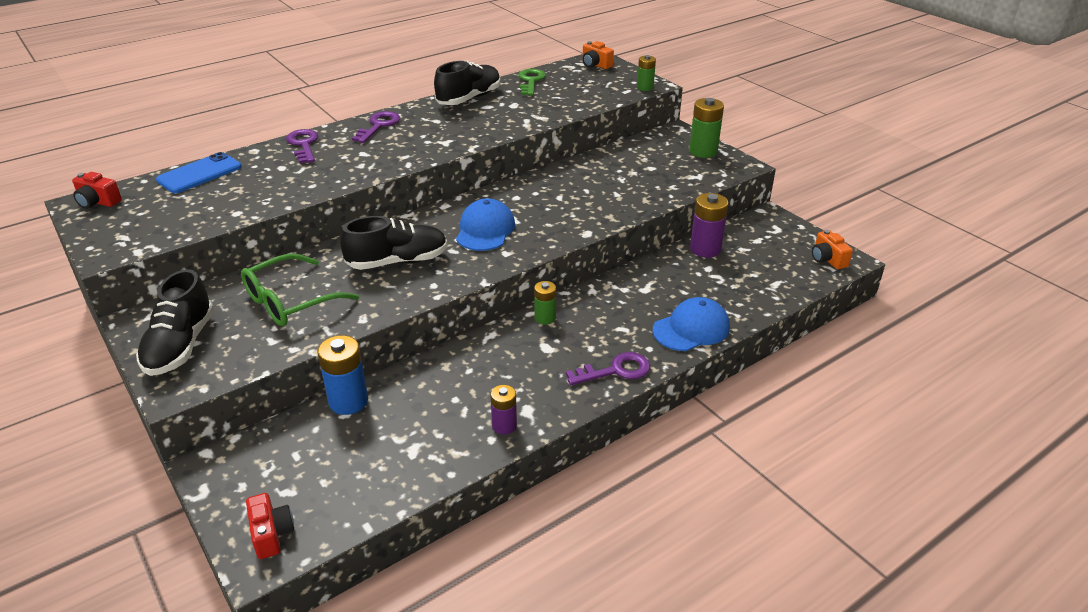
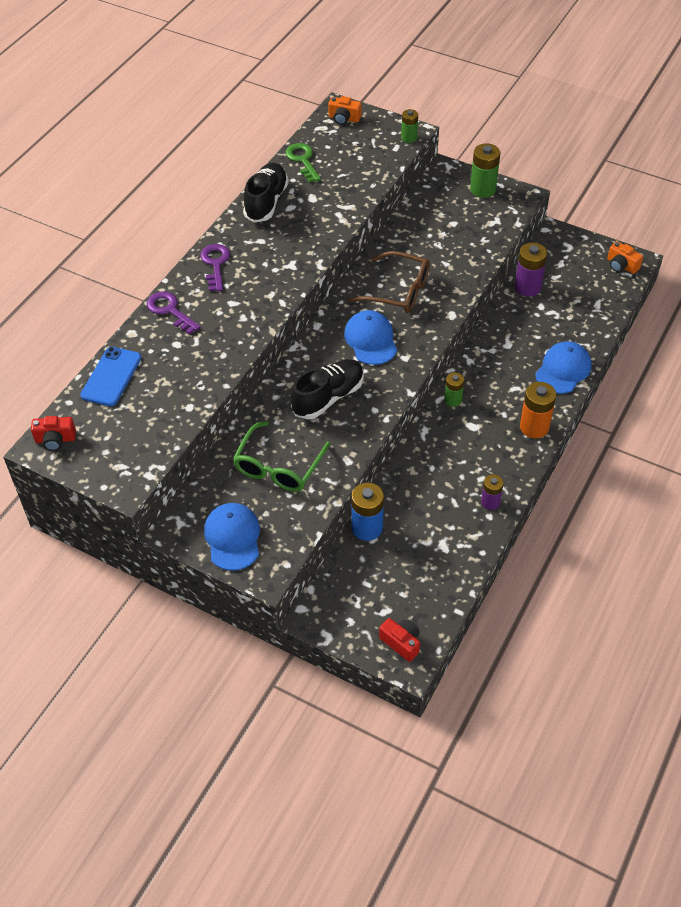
camera: 25 degrees left, 15 degrees up
black shoe [136,269,214,376] -> blue cap [204,503,260,571]
purple key [566,352,650,385] -> orange battery [520,382,556,438]
none -> brown glasses [349,251,430,313]

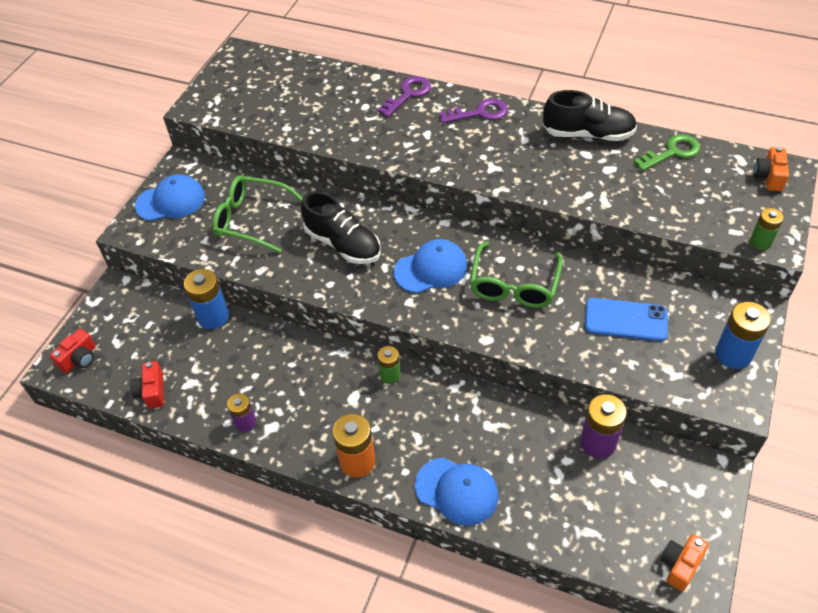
camera: 85 degrees right, 0 degrees up
red camera [31,416,76,451] -> red camera moved to [130,361,164,409]
blue phone [80,347,141,406] -> blue phone moved to [585,298,668,341]
brown glasses [349,251,430,313] -> green glasses [470,241,563,308]
green battery [470,143,500,198] -> blue battery [715,301,771,369]

